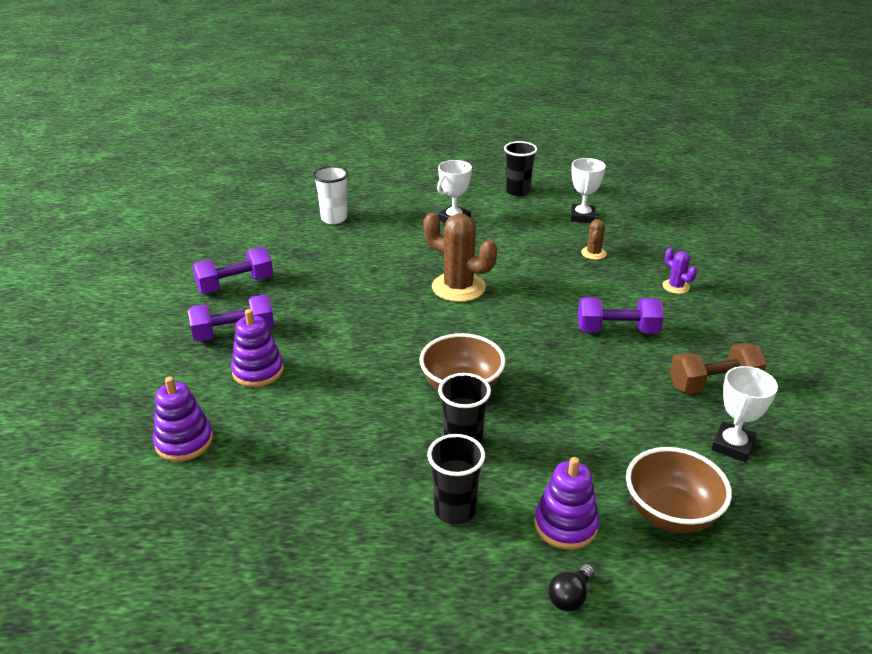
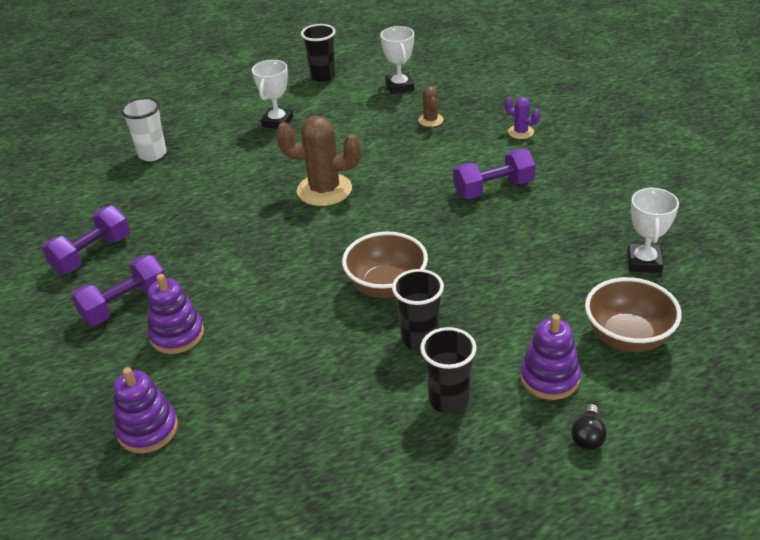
camera: 20 degrees left, 5 degrees up
brown dumbbell [670,343,767,394] -> none

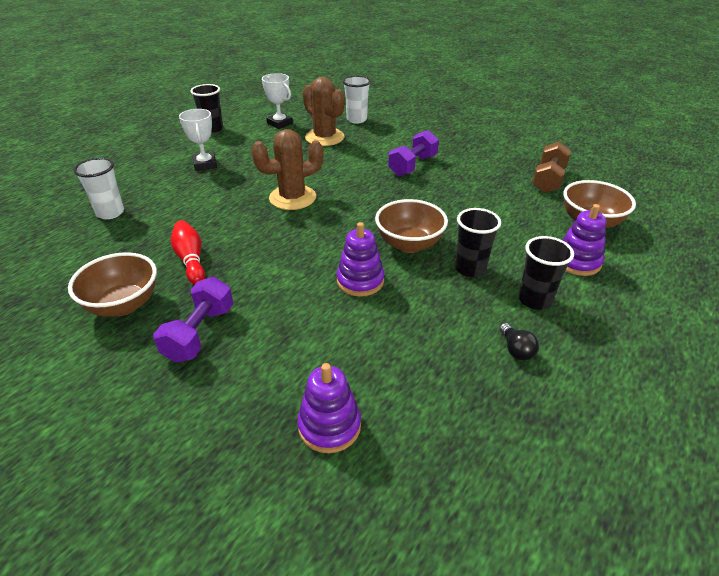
camera: 35 degrees left, 0 degrees up
purple dumbbell [42,205,130,274] -> brown bowl [68,252,157,317]
purple stacking toy [147,274,204,354] -> purple stacking toy moved to [337,222,384,297]
brown cactus [418,86,443,127] -> brown cactus [302,77,345,146], size x2.01
purple cactus [505,97,540,139] -> none
black light bulb [571,404,607,450] -> black light bulb moved to [499,323,539,360]
white trophy [627,187,679,273] -> brown dumbbell [532,141,571,193]
none -> red bowling pin [171,220,205,285]
none -> white cup [343,76,371,124]

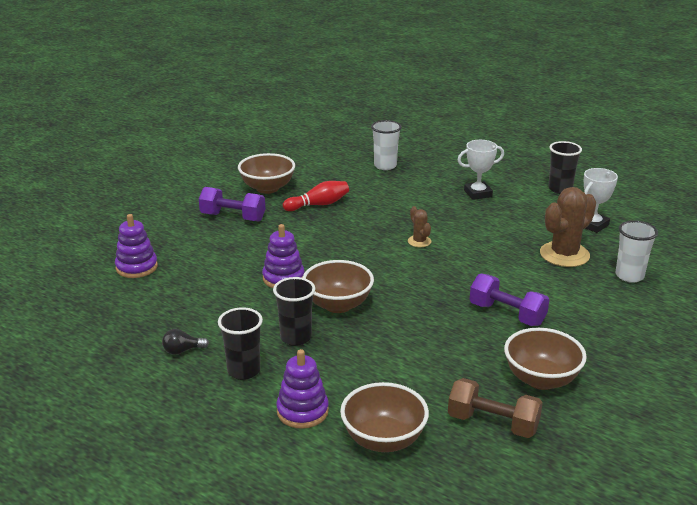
camera: 90 degrees right, 10 degrees down
brown cactus [251,129,324,210] -> brown cactus [408,206,432,247], size x0.50
none -> brown bowl [504,328,587,390]

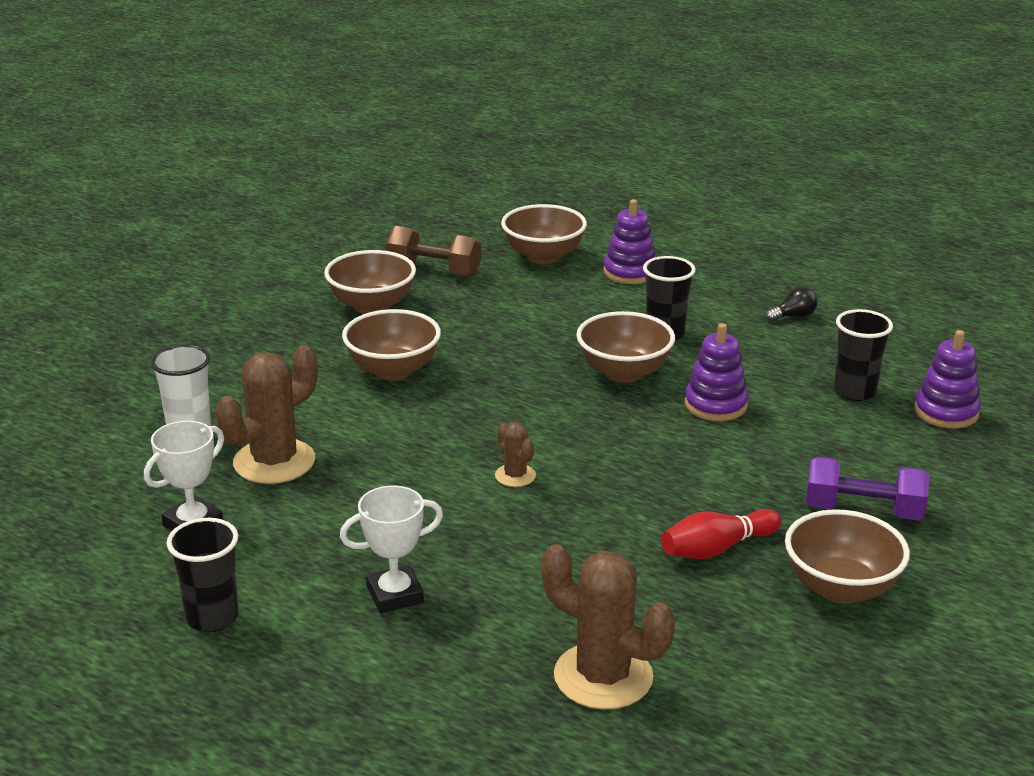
camera: 175 degrees right, 0 degrees up
black cup [218,307,263,380] -> black cup moved to [834,309,893,401]
white cup [371,120,402,170] -> brown cactus [542,544,675,710]
purple dumbbell [470,273,549,326] -> brown bowl [342,309,441,380]

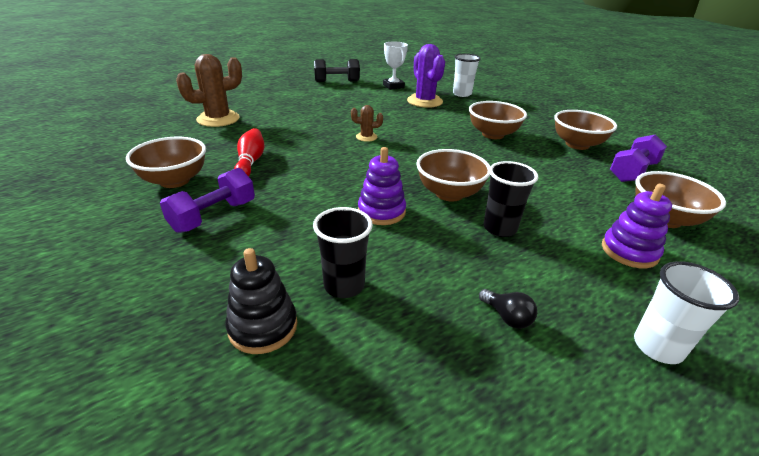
camera: 115 degrees right, 5 degrees up
black cup [166,518,239,632] -> black dumbbell [314,59,360,82]
brown cactus [216,345,318,484] -> purple cactus [407,44,445,108]
white trophy [340,486,443,613] -> none
brown dumbbell [386,226,481,277] -> purple dumbbell [610,135,667,182]
black light bulb [766,286,818,321] -> black light bulb turned 45 degrees counterclockwise [479,289,537,329]
purple stacking toy [914,330,981,428] -> black stacking toy [225,248,297,354]
none -> white cup [634,261,739,364]

